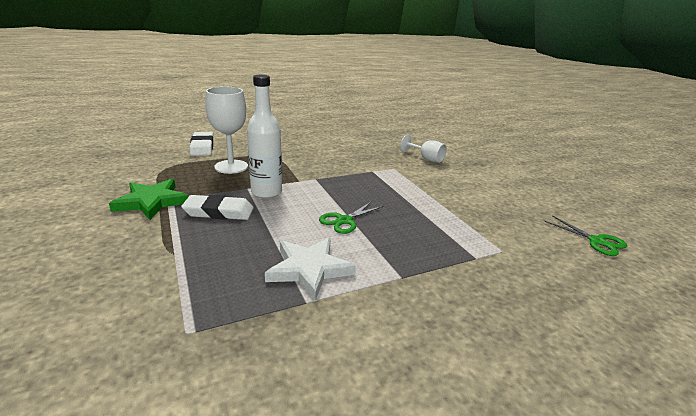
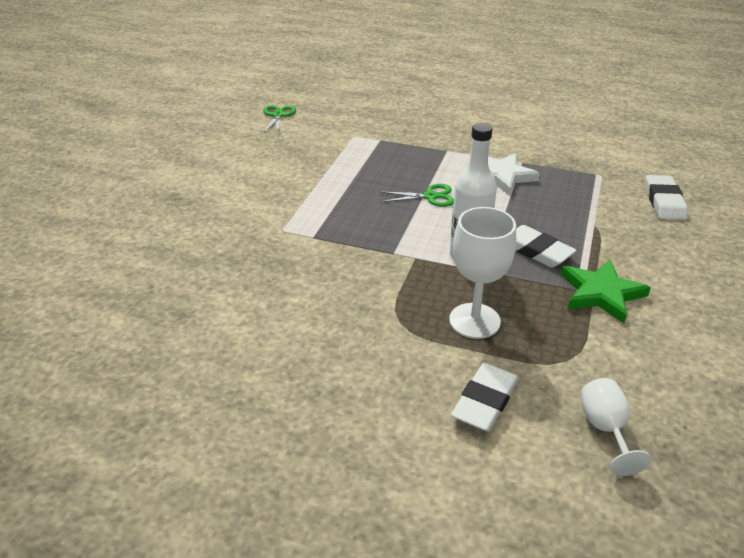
camera: 135 degrees left, 10 degrees up
white goblet [400,134,447,163] -> white goblet moved to [580,378,651,476]
none -> white eraser [645,175,687,220]

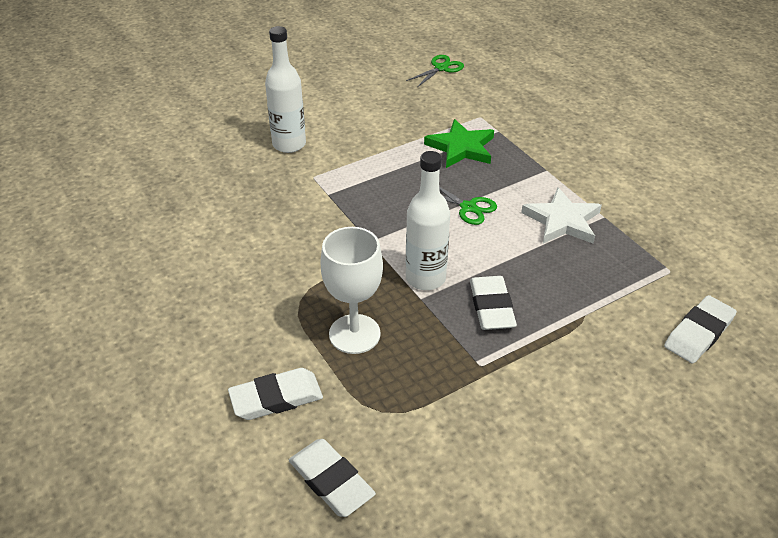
camera: 40 degrees right, 5 degrees up
green star [561,259,651,323] -> green star moved to [424,119,494,168]
white goblet [580,378,651,476] -> white eraser [289,439,376,517]
none -> white bottle [265,26,306,153]

